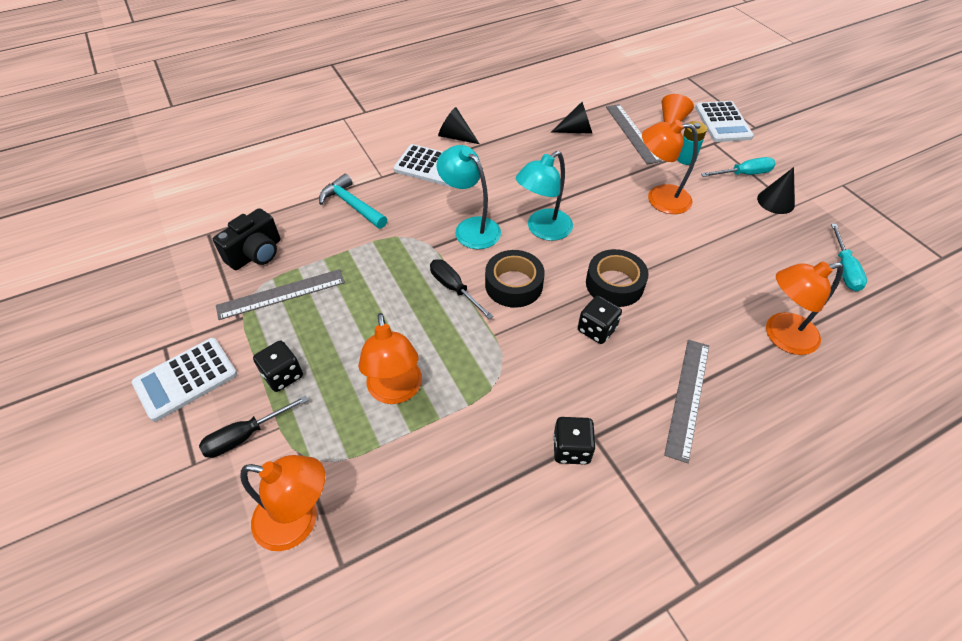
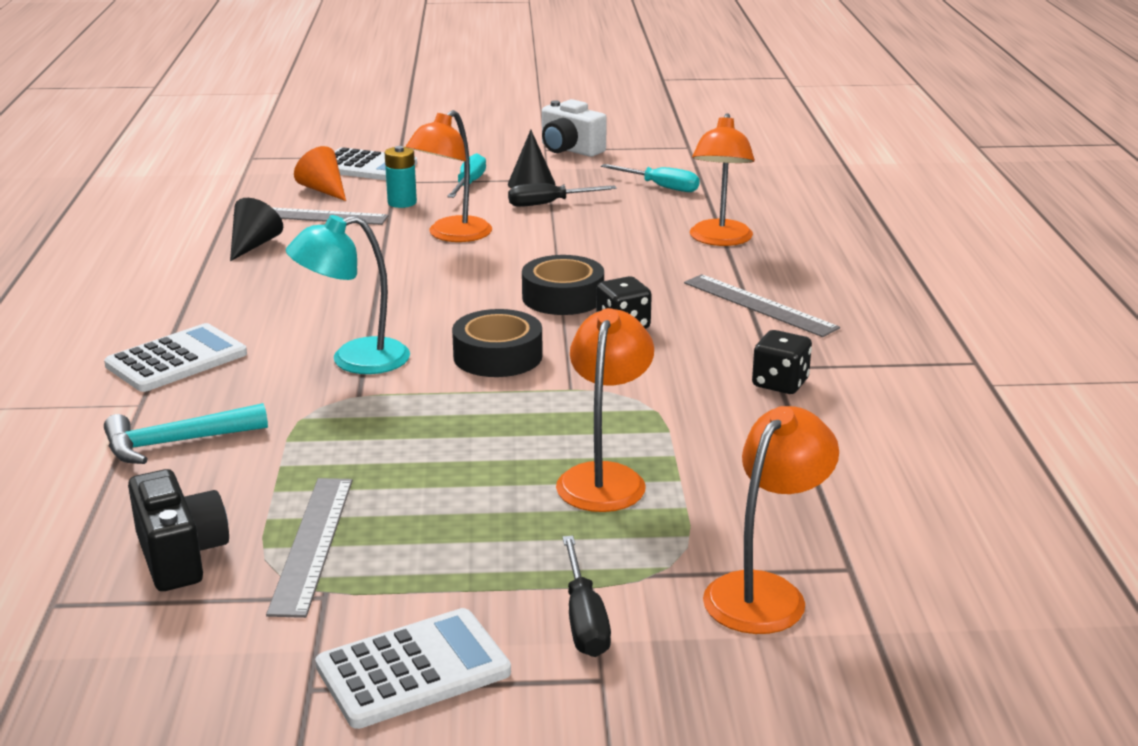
camera: 65 degrees left, 25 degrees down
white calculator [132,338,237,422] -> white calculator turned 105 degrees counterclockwise [315,608,511,729]
black dice [253,340,303,392] -> none
orange lamp [358,313,422,404] -> orange lamp turned 90 degrees counterclockwise [556,308,654,512]
black screwdriver [430,259,494,319] -> black screwdriver moved to [508,183,617,207]
black cone [438,107,480,144] -> none
turquoise lamp [516,151,573,241] -> none
none -> white camera [542,99,607,157]

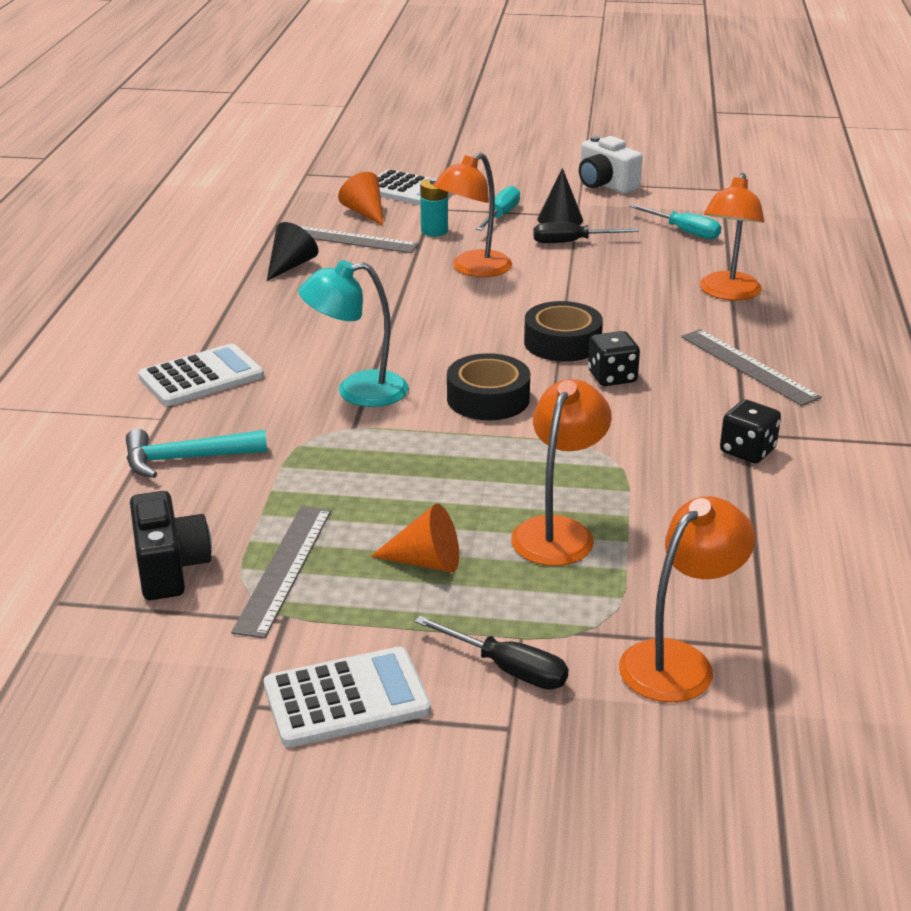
camera: 10 degrees right, 5 degrees up
black screwdriver [562,536,611,657] -> black screwdriver turned 60 degrees counterclockwise [415,616,569,690]
none -> orange cone [370,504,459,572]

